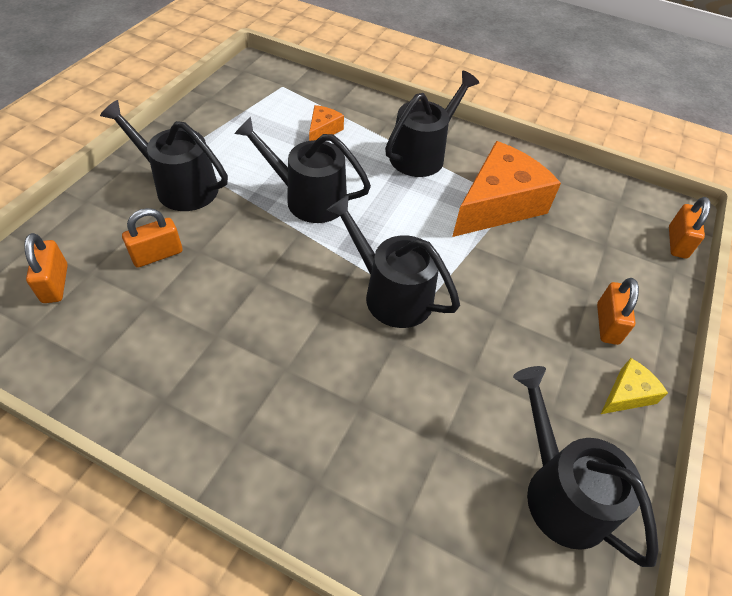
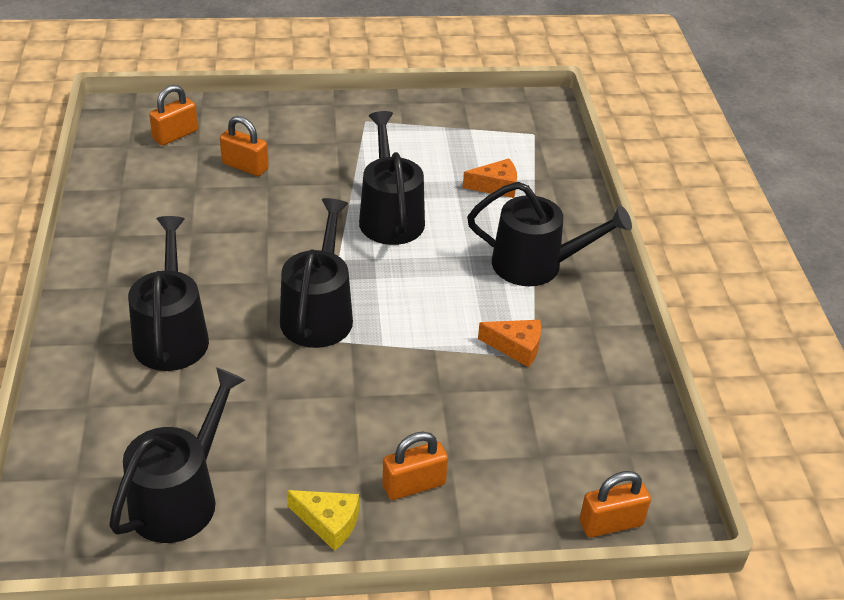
camera: 60 degrees right, 10 degrees down
black watering can [100,100,228,211] -> black watering can moved to [128,216,209,371]
orange cheese [452,141,561,237] -> orange cheese [478,320,541,367], size x0.46

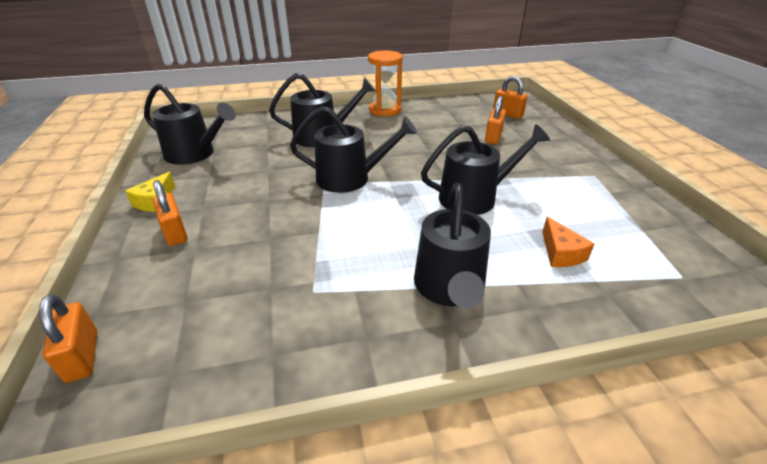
camera: 85 degrees right, 5 degrees down
orange cheese [478,320,541,367] -> none
none -> orange hourglass [368,51,403,116]

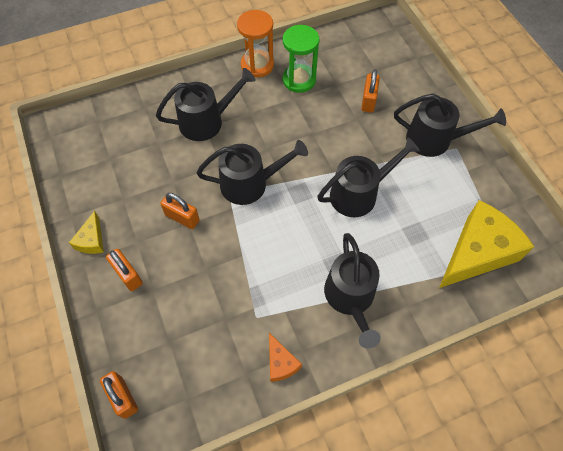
camera: 10 degrees left, 25 degrees up
black watering can [144,83,236,165] -> black watering can moved to [394,94,506,157]
orange padlock [493,76,528,119] -> orange padlock moved to [160,193,200,229]
orange cheese [542,217,594,267] -> orange cheese moved to [269,333,302,382]
none -> green hourglass [283,25,320,93]
none -> yellow cheese [439,200,534,288]

